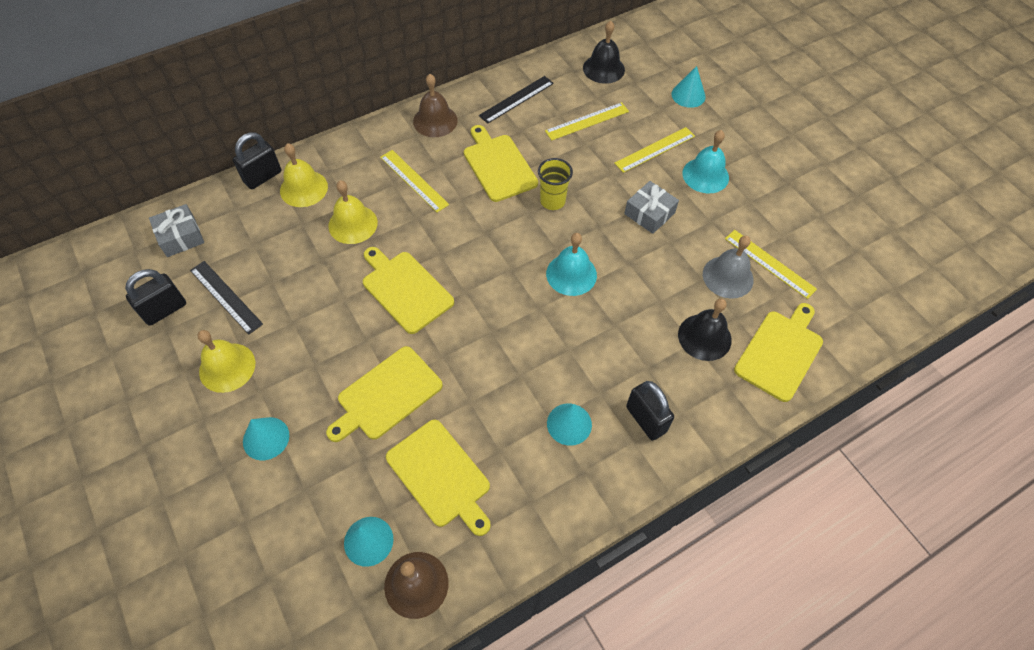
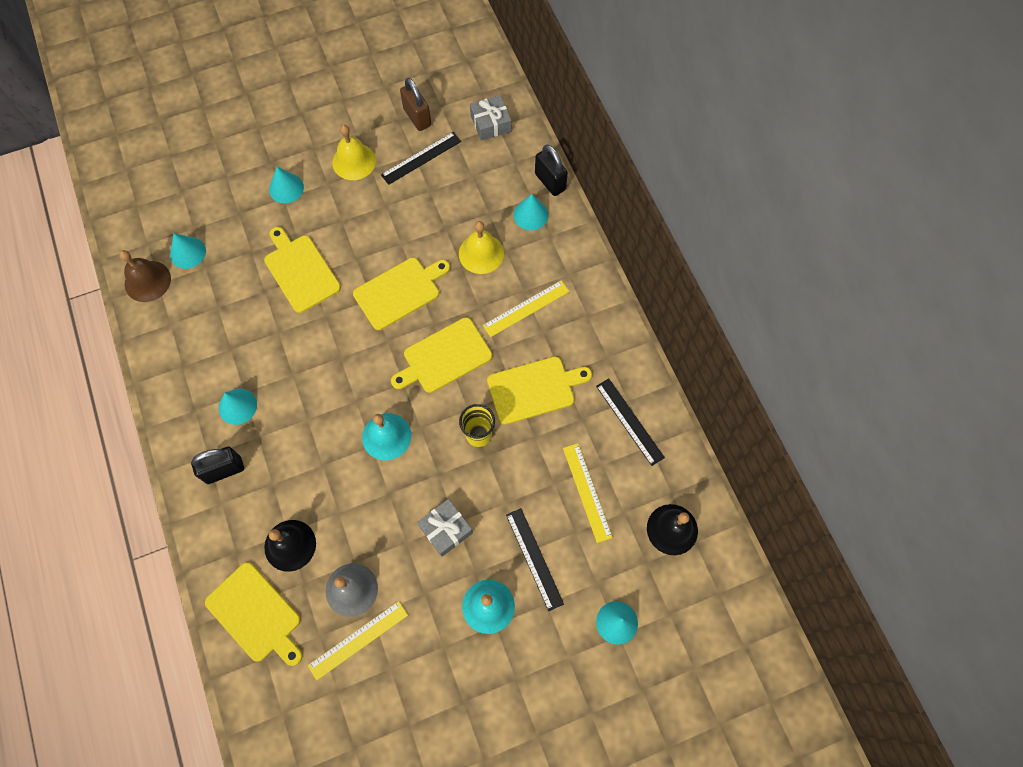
camera: 100 degrees right, 10 degrees up
black padlock [125,269,186,326] -> brown padlock [400,78,431,131]
yellow bell [280,143,328,207] -> turquoise cone [513,194,549,230]
yellow cutting board [386,420,491,536] -> yellow cutting board moved to [391,317,492,393]
brown bell [413,74,458,137] -> none
yellow ruler [614,127,695,173] -> black ruler [506,508,564,611]

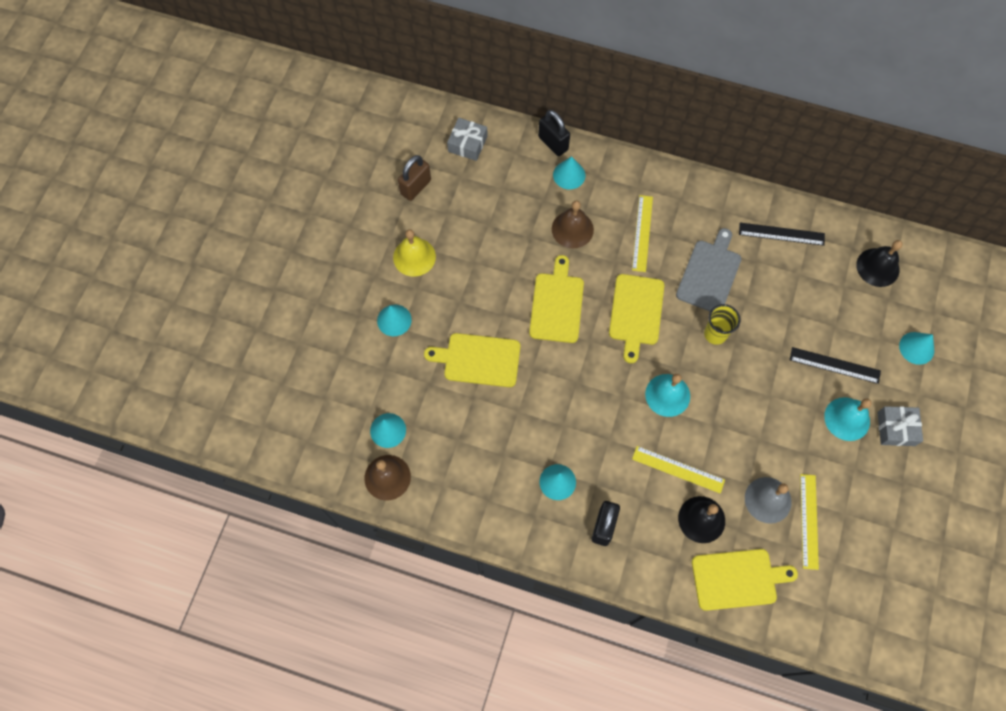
camera: 50 degrees left, 0 degrees up
black ruler [381,132,461,185] -> none
brown padlock [400,78,431,131] -> brown padlock turned 60 degrees counterclockwise [398,155,431,201]
grey gift [417,499,473,557] -> grey gift moved to [877,406,923,446]
yellow bell [459,221,504,274] -> brown bell [552,200,594,248]
yellow cutting board [487,356,592,424] -> grey cutting board [676,228,741,311]
black padlock [535,145,568,196] -> black padlock turned 45 degrees clockwise [538,110,570,156]
yellow ruler [563,443,613,543] -> yellow ruler moved to [632,446,725,494]

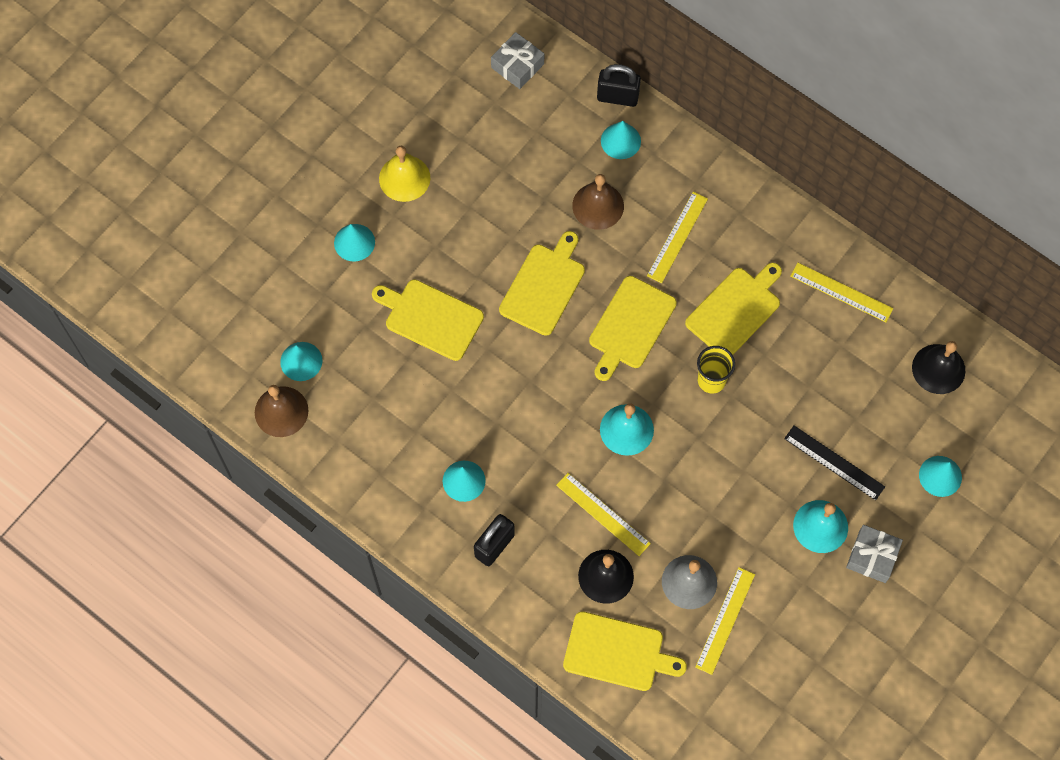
camera: 20 degrees right, 0 degrees up
brown padlock [398,155,431,201] -> none
black padlock [538,110,570,156] -> black padlock turned 60 degrees counterclockwise [597,64,641,107]
grey cutting board [676,228,741,311] -> yellow cutting board [685,263,782,355]
black ruler [739,223,825,246] -> yellow ruler [790,263,893,322]

